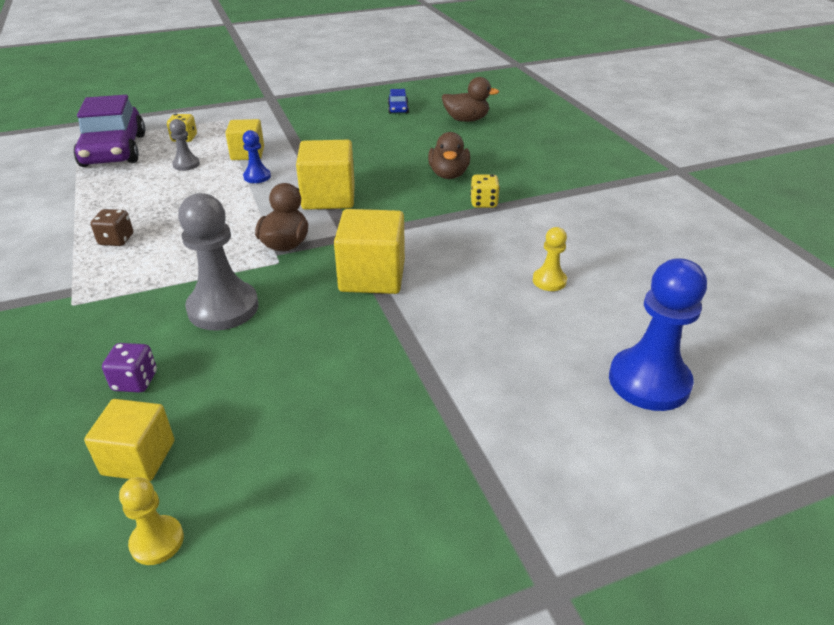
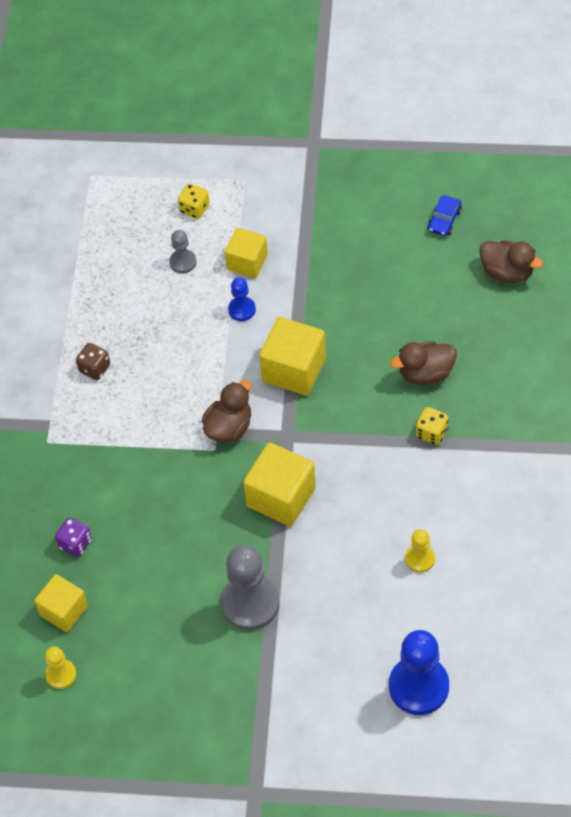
camera: 30 degrees right, 20 degrees up
purple car [74,95,145,167] -> none
grey pawn [178,193,258,331] -> grey pawn moved to [220,545,280,630]
brown duck [428,132,470,179] -> brown duck turned 45 degrees clockwise [390,341,457,385]

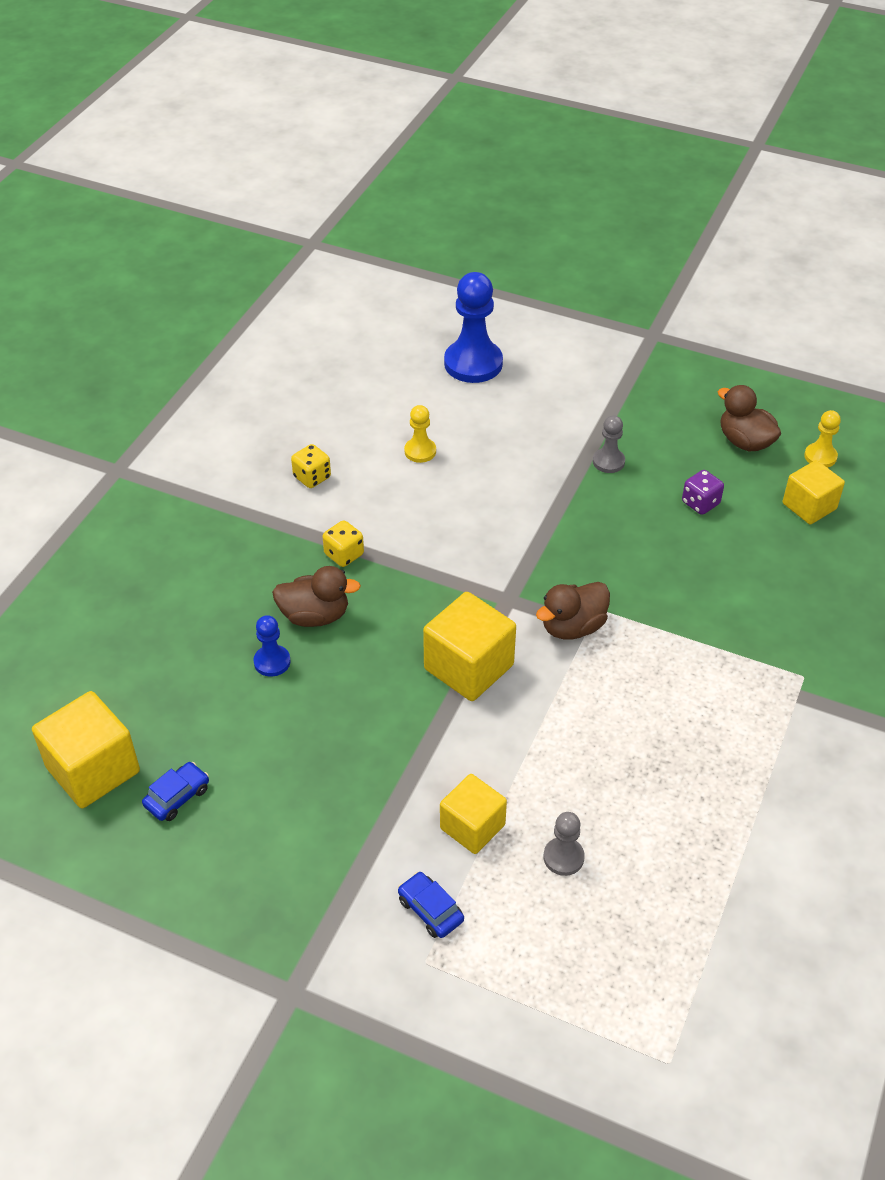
camera: 165 degrees left, 10 degrees down
purple dice [55,518,92,557] -> purple dice moved to [682,470,724,515]
brown dice [76,343,110,380] -> none
yellow dice [178,183,210,219] -> yellow dice moved to [291,444,331,488]
grey pawn [220,545,280,630] -> grey pawn [593,415,625,473], size x0.51
blue pawn [228,278,256,321] -> blue pawn moved to [253,615,291,677]
yellow cube [243,442,316,526] -> yellow cube moved to [32,691,140,808]
brown duck [479,240,543,283] -> brown duck moved to [718,385,781,451]
none -> blue car [398,872,464,938]

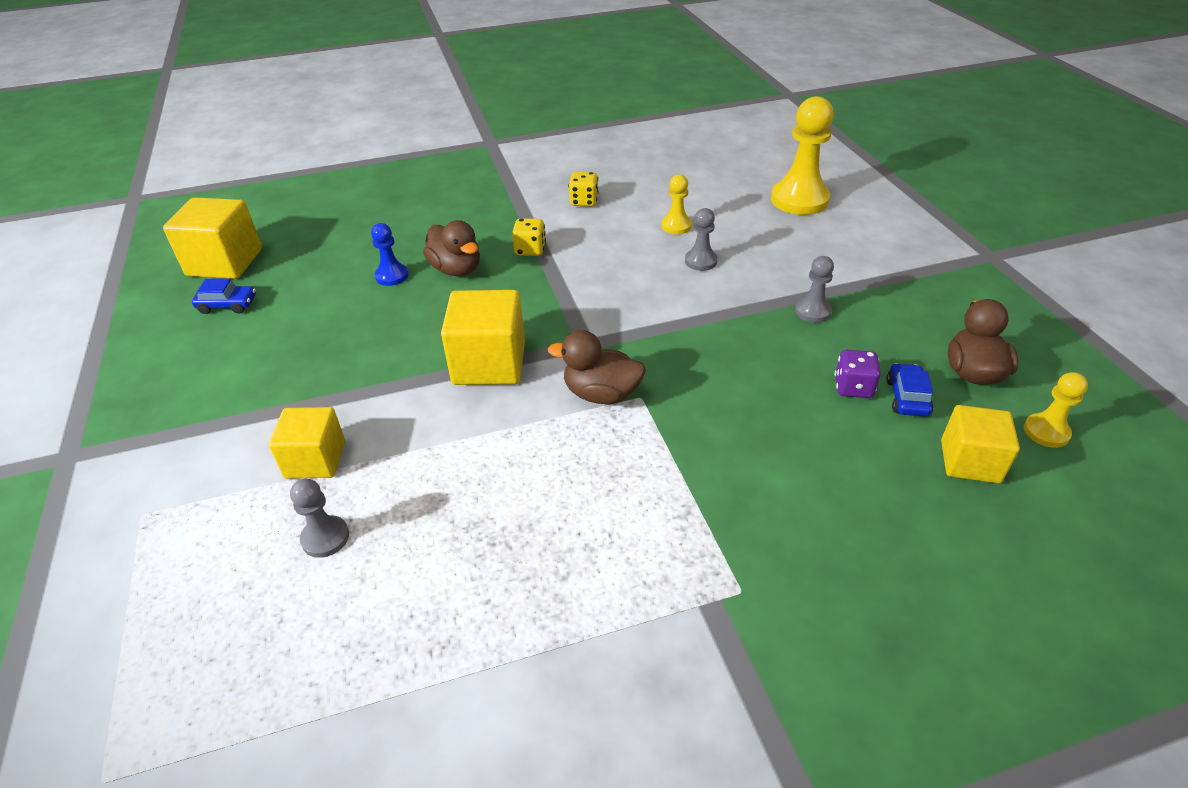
camera: 50 degrees right, 5 degrees down
blue car [398,872,464,938] -> blue car moved to [887,363,933,417]
blue pawn [444,272,503,383] -> yellow pawn [771,96,834,215]
none -> grey pawn [685,208,718,271]

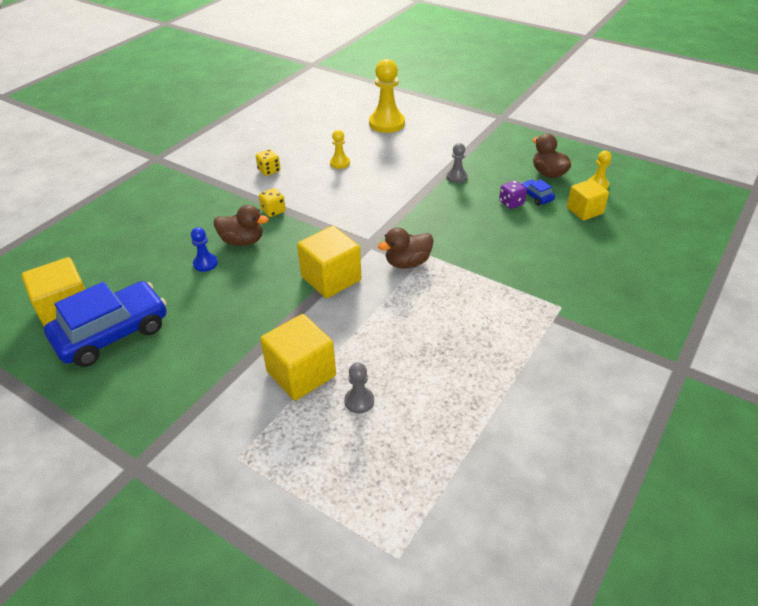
camera: 40 degrees left, 0 degrees up
blue car [192,278,256,314] -> blue car [44,281,167,367], size x2.42
yellow cube [269,407,345,479] -> yellow cube [260,314,336,400], size x1.51
grey pawn [685,208,718,271] -> none

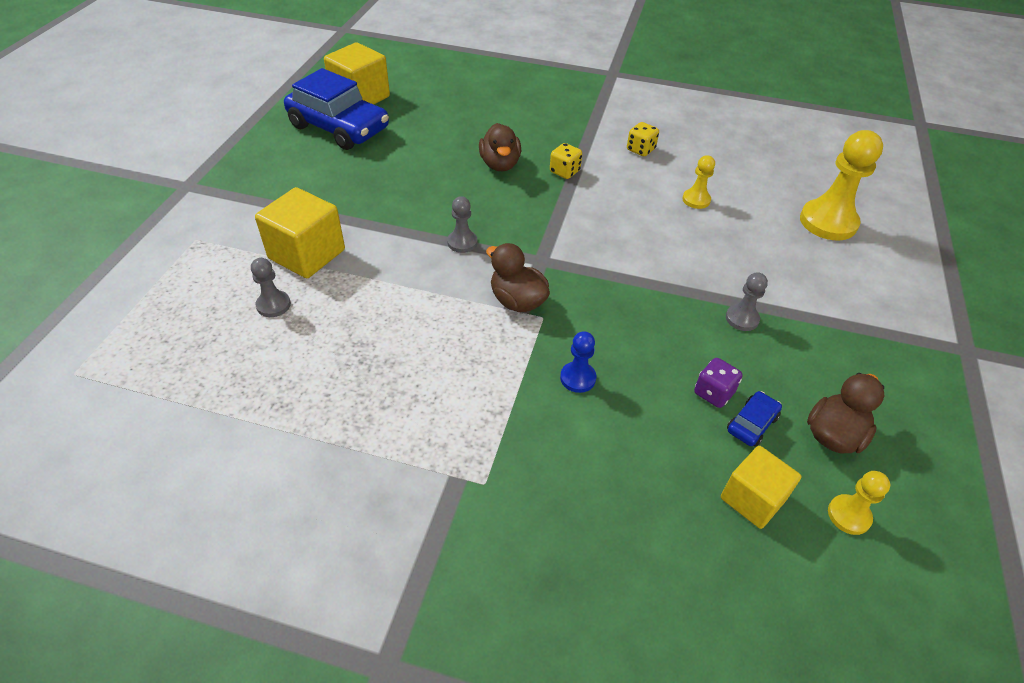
camera: 70 degrees right, 5 degrees up
blue pawn [191,227,218,272] -> blue pawn moved to [560,331,596,393]
yellow cube [297,226,361,298] -> grey pawn [447,196,477,253]

